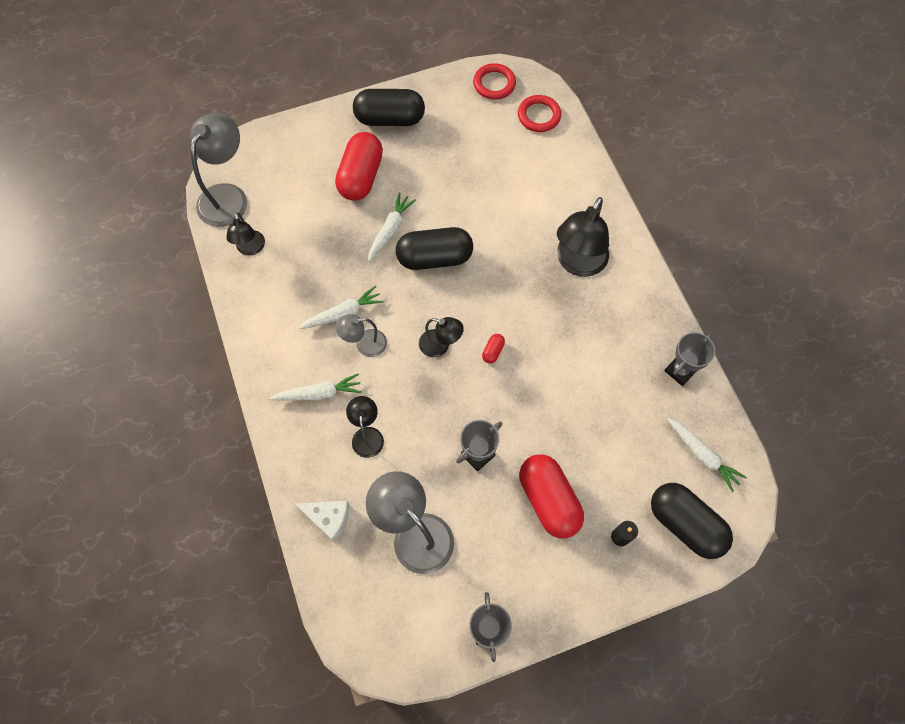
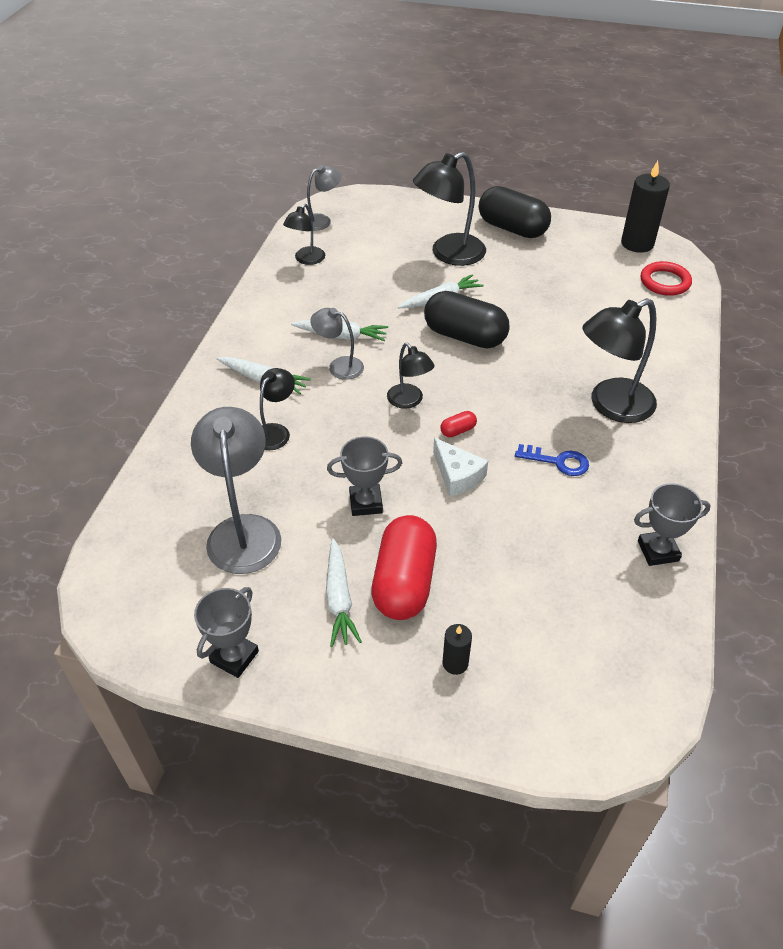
camera: 35 degrees right, 20 degrees down
grey lamp [190,113,247,227] -> grey lamp [307,165,341,231], size x0.56
white cheese [295,501,349,542] -> white cheese moved to [433,438,488,497]
red capsule [335,132,383,201] -> black lamp [413,152,486,266]
red ring [473,63,516,100] -> black candle [621,161,670,253]
black capsule [651,483,733,559] -> none
white carrot [667,418,747,492] -> white carrot moved to [326,538,362,647]
none -> blue key [515,444,589,476]

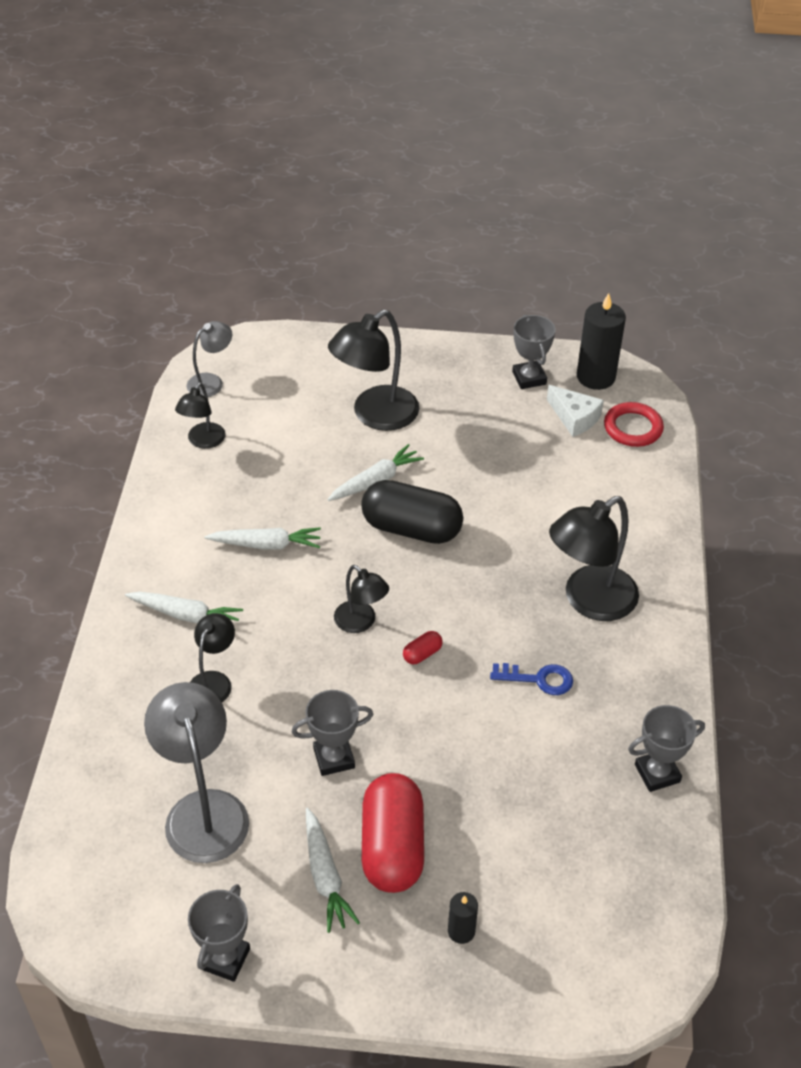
camera: 10 degrees left, 0 degrees up
grey lamp [310,308,364,380] -> none
white cheese [433,438,488,497] -> white cheese moved to [547,385,604,437]
black capsule [479,186,551,238] -> none
none -> grey trophy [512,315,555,389]

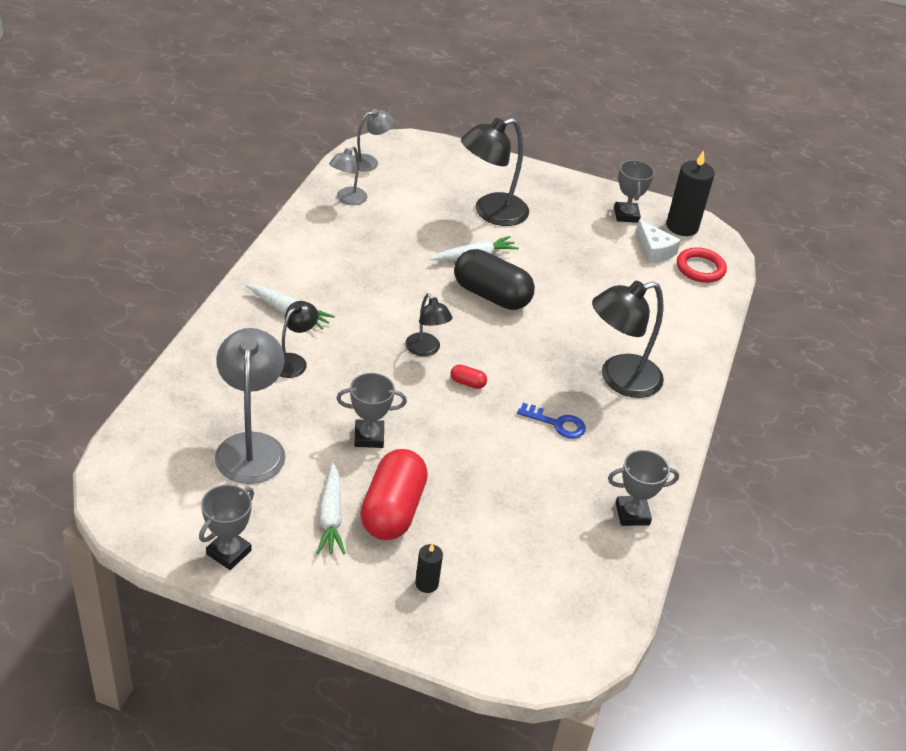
camera: 10 degrees right, 5 degrees down
black lamp [175,382,225,449] -> grey lamp [329,146,367,205]
white carrot [205,527,321,550] -> none
red capsule [403,631,443,664] -> red capsule turned 45 degrees clockwise [451,364,487,389]

